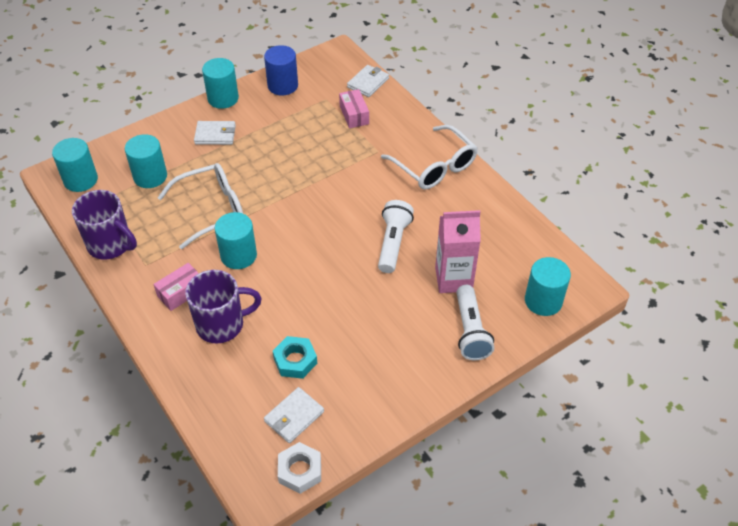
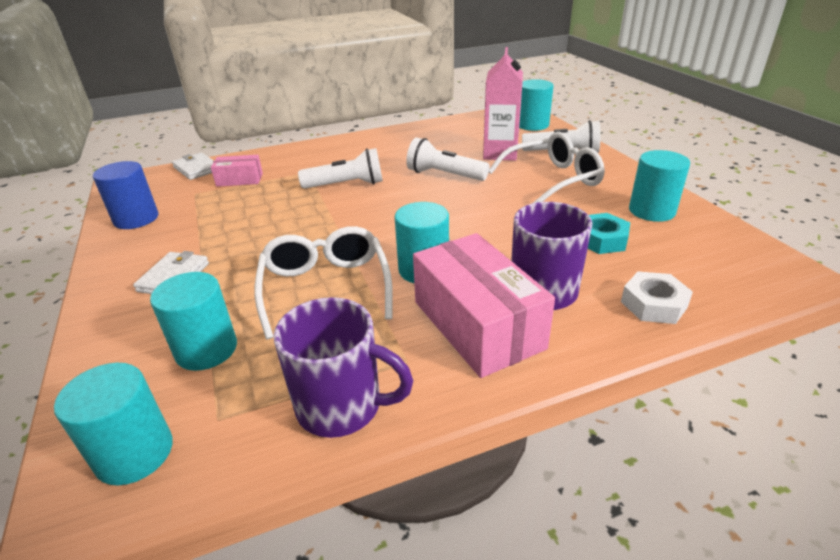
camera: 75 degrees left, 15 degrees down
purple mug [72,190,137,259] -> purple mug turned 60 degrees clockwise [273,297,413,438]
pink box [153,263,199,311] -> pink box [413,233,555,378], size x1.97
turquoise cylinder [202,58,239,109] -> turquoise cylinder moved to [629,150,690,222]
white wallet [264,387,324,443] -> none
white nut [278,442,321,494] -> white nut moved to [621,271,693,324]
white glasses [381,125,478,189] -> white glasses moved to [489,132,605,203]
none -> white flashlight [298,148,383,189]

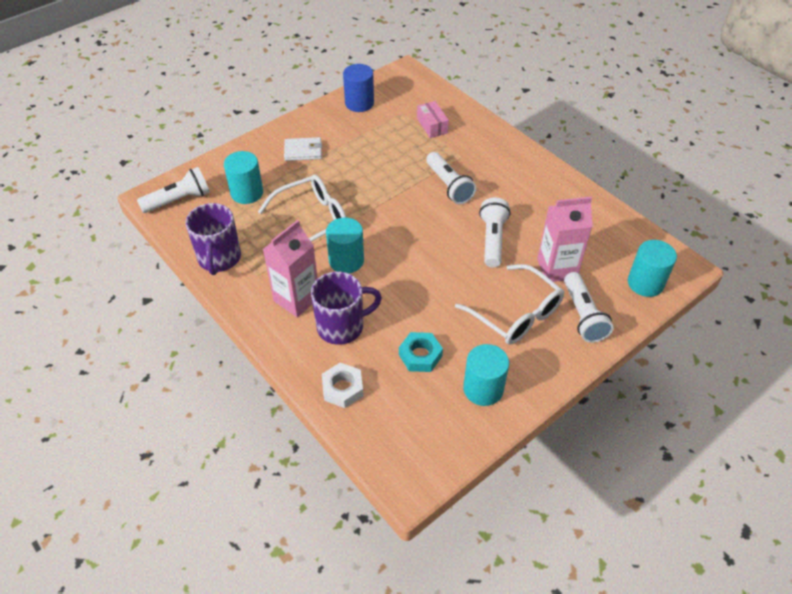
camera: 70 degrees right, 15 degrees up
turquoise cylinder [54,363,173,486] -> white flashlight [137,167,210,213]
white wallet [172,152,214,180] -> none
pink box [413,233,555,378] -> pink carton [263,220,318,317]

